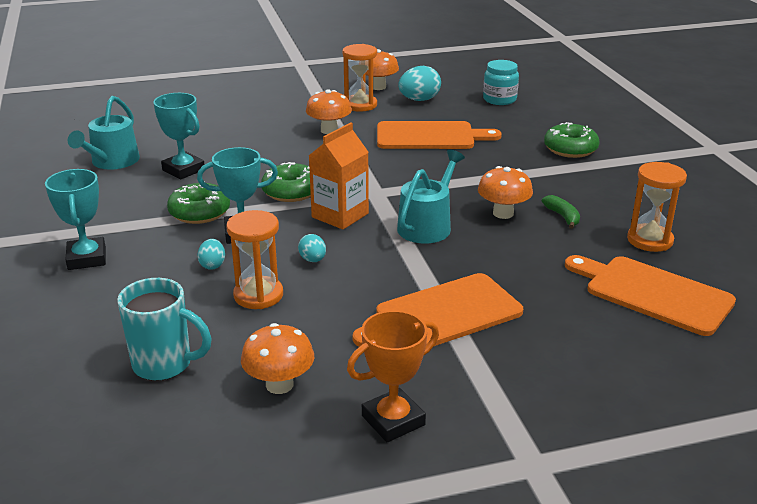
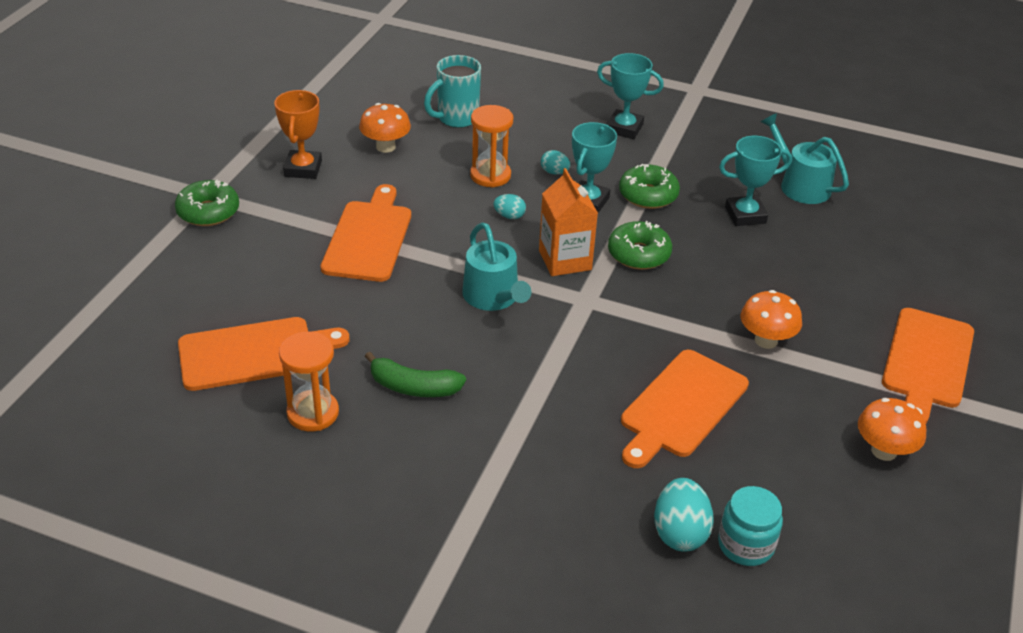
camera: 125 degrees right, 10 degrees up
orange hourglass [342,44,377,112] -> none
turquoise egg [398,66,441,101] -> turquoise egg moved to [654,478,714,551]
orange mushroom [478,166,533,219] -> none
green banana [542,195,580,229] -> green banana [365,352,466,397], size x1.51
green donut [544,122,599,158] -> green donut moved to [175,179,239,226]
none -> orange cutting board [882,308,974,423]

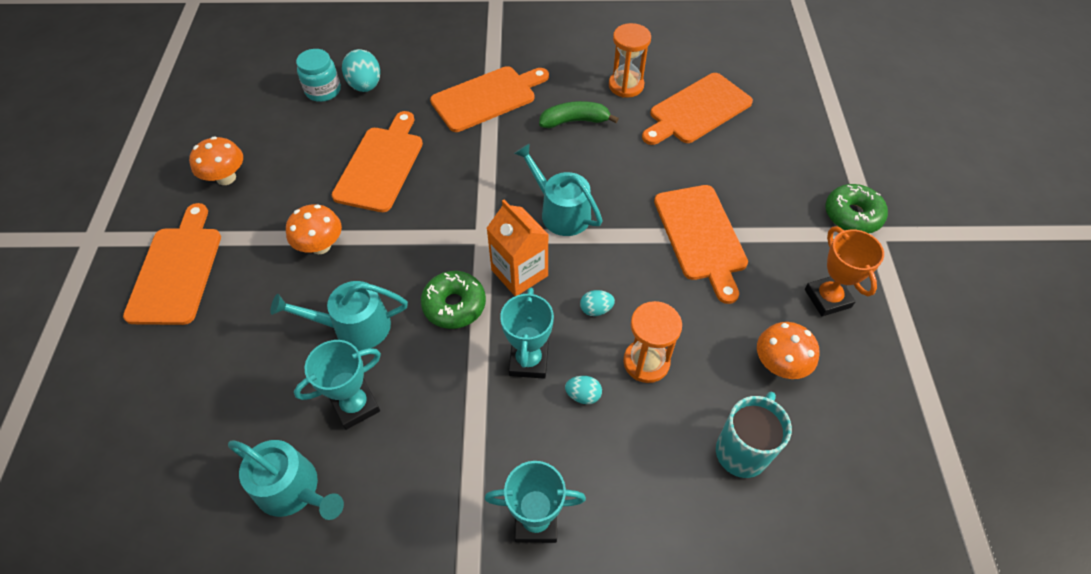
camera: 160 degrees right, 15 degrees up
green donut [619,164,680,209] -> none
none -> turquoise watering can [270,281,408,350]
none -> orange cutting board [430,66,549,132]

